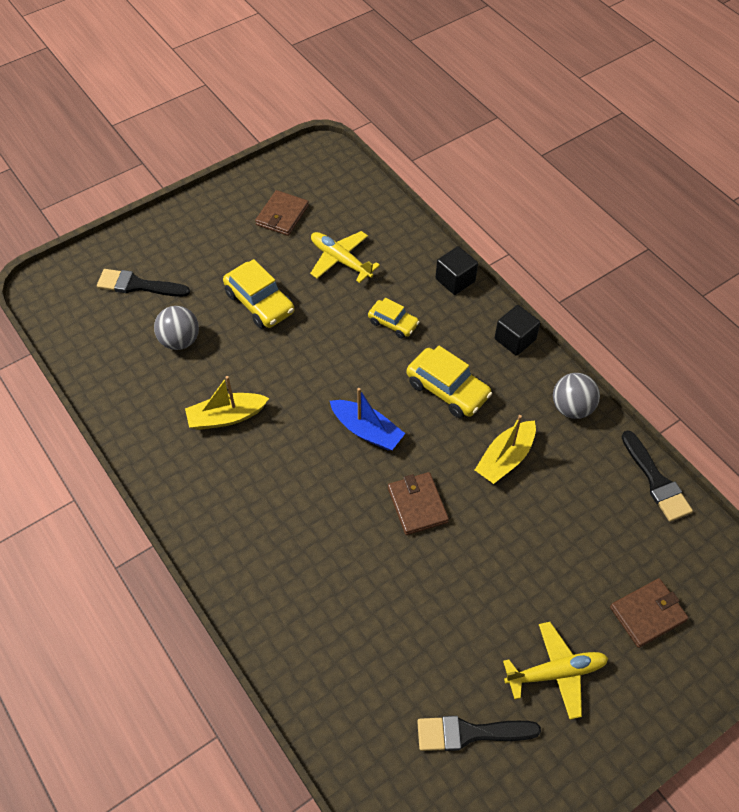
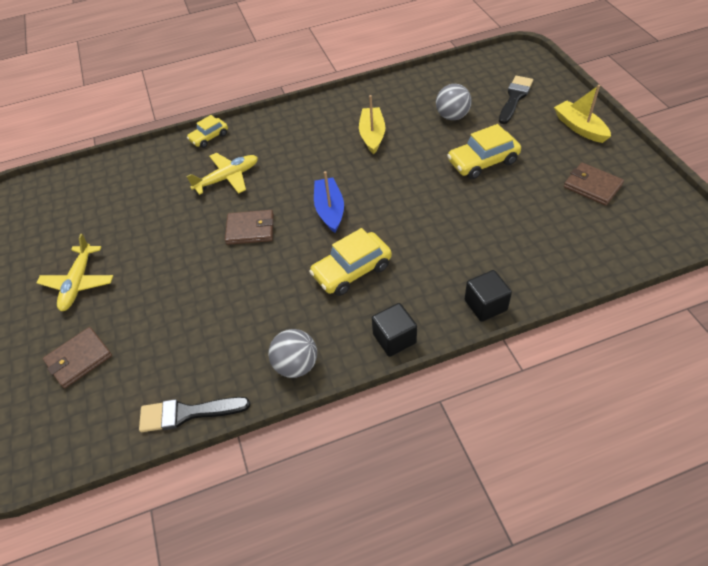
camera: 110 degrees right, 5 degrees down
yellow plane [310,231,380,283] -> yellow plane moved to [186,153,258,195]
blue boat [330,388,405,451] -> blue boat turned 120 degrees clockwise [314,171,344,233]
yellow car [368,298,419,338] -> yellow car moved to [187,115,228,148]
black brush [417,716,541,751] -> none
yellow boat [475,415,536,484] -> yellow boat moved to [554,85,611,143]
brown wallet [610,578,689,648] -> brown wallet turned 60 degrees clockwise [43,327,112,389]

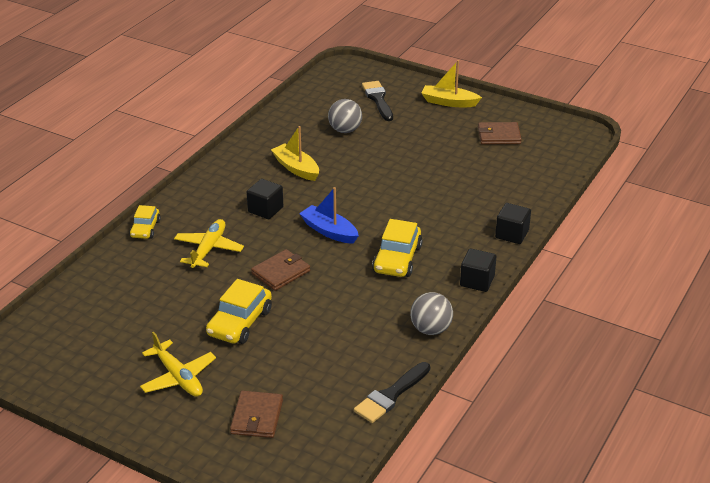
camera: 45 degrees left, 15 degrees down
yellow car [447,124,521,179] -> yellow car moved to [206,279,272,344]
none -> black cube [247,179,283,219]

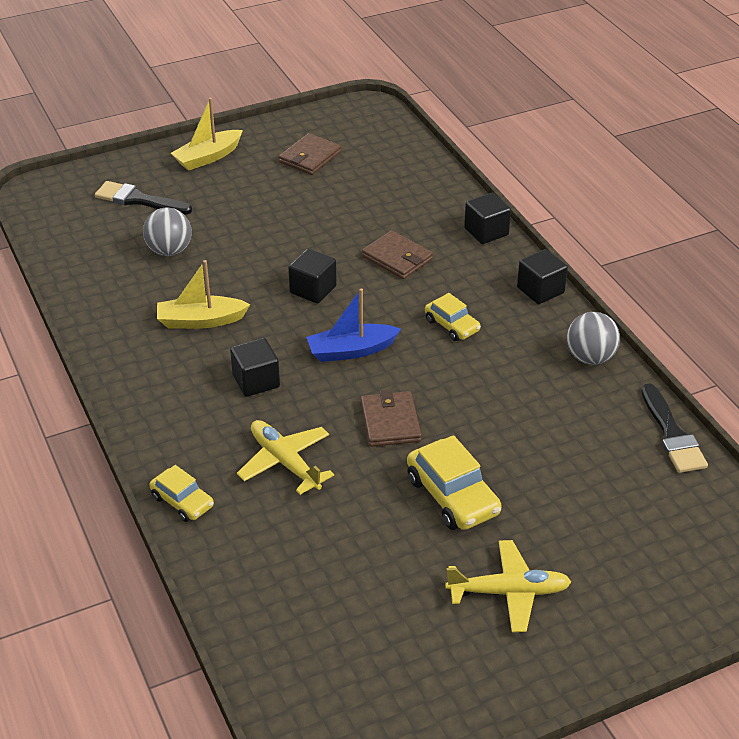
camera: 55 degrees left, 5 degrees up
brown wallet [230,391,283,438] -> brown wallet moved to [362,230,433,279]
yellow car [372,219,423,277] -> yellow car [425,293,481,341], size x0.62
none -> black cube [288,249,337,304]

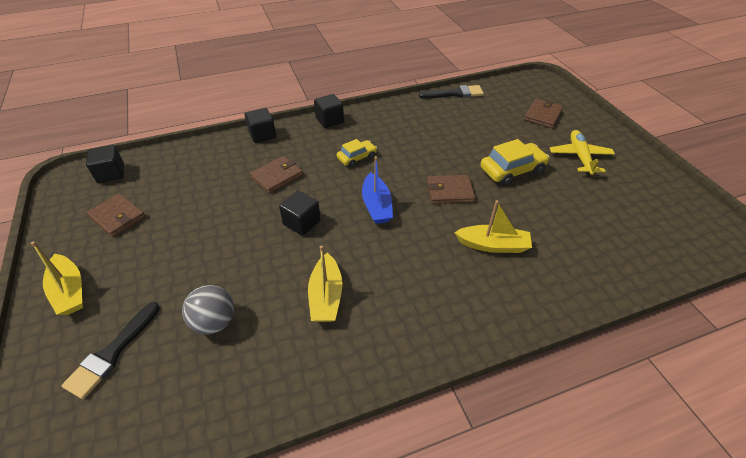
camera: 85 degrees left, 5 degrees up
yellow car [149,465,214,522] -> none
black cube [230,338,280,397] -> black cube moved to [86,145,124,183]
yellow plane [237,420,334,495] -> yellow boat [454,200,532,253]
grey ball [567,312,620,365] -> none
none -> brown wallet [524,99,563,128]

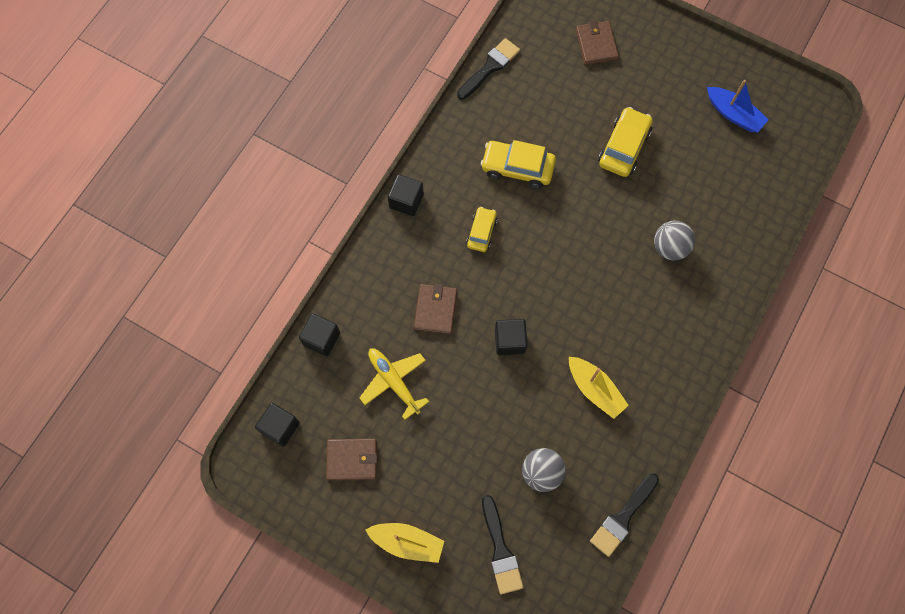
camera: 40 degrees left, 25 degrees up
black cube [245,108,276,143] -> black cube moved to [299,314,340,356]
blue boat [362,156,393,224] -> blue boat moved to [707,80,769,132]
brown wallet [427,175,475,204] -> none
yellow boat [454,200,532,253] -> grey ball [654,221,695,260]
yellow plane [550,130,615,175] -> yellow plane moved to [359,348,429,420]
none -> yellow car [481,140,556,189]
none -> black brush [590,473,659,557]

